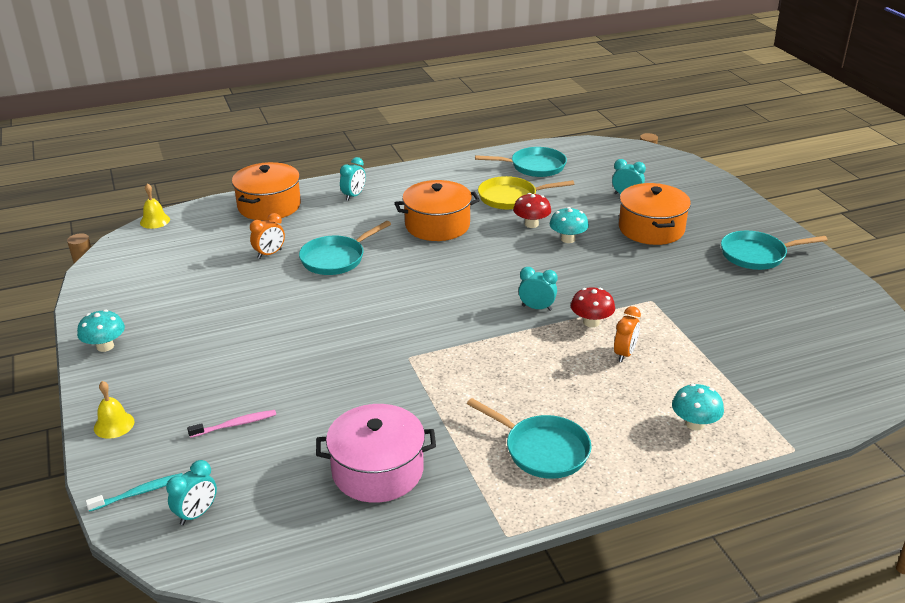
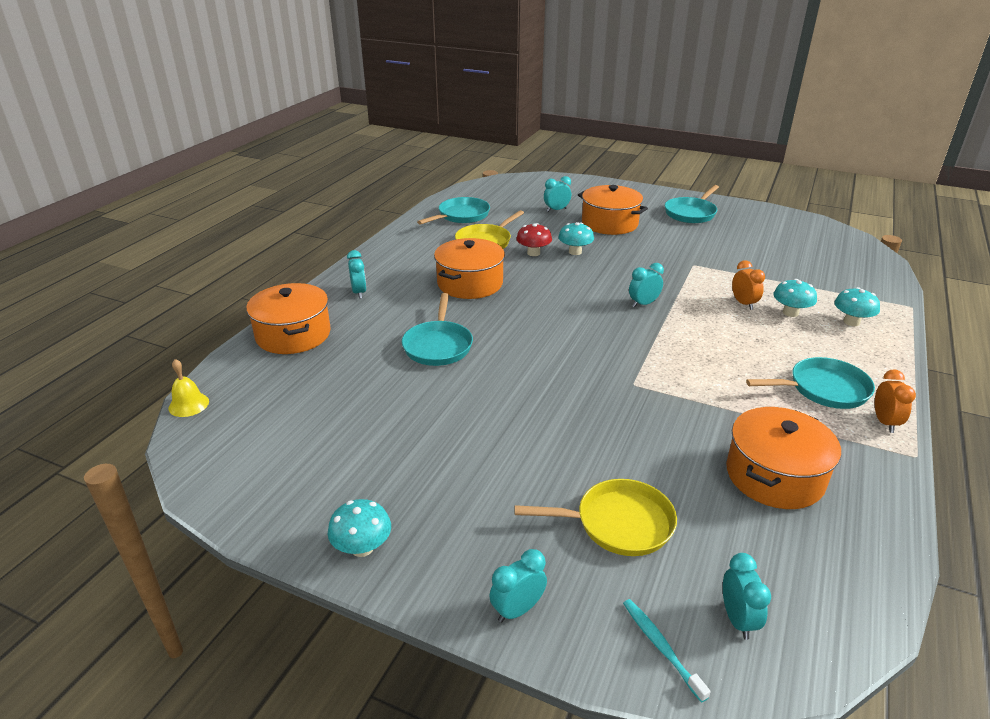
camera: 45 degrees left, 0 degrees up
turquoise toothbrush [85,473,183,512] -> turquoise toothbrush turned 45 degrees counterclockwise [623,599,711,703]
yellow bell [94,381,135,439] -> turquoise clock [489,549,547,622]
pink toothbrush [187,410,276,438] -> yellow pan [514,479,677,556]
orange clock [250,213,285,259] -> orange clock moved to [875,369,916,433]
pink pot [316,404,436,503] -> orange pot [726,407,841,509]
red mushroom [571,287,615,327] -> none
none -> turquoise mushroom [773,279,817,317]

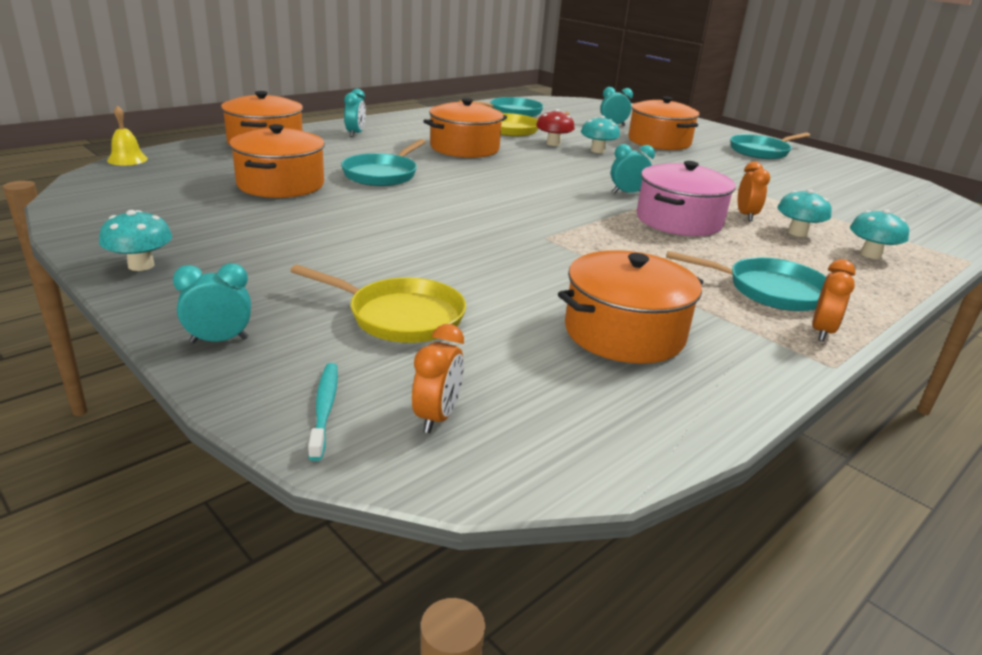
camera: 20 degrees right, 5 degrees down
turquoise clock [723,553,771,640] -> orange clock [412,324,464,433]
none -> orange pot [229,124,325,198]
none -> pink pot [637,161,736,236]

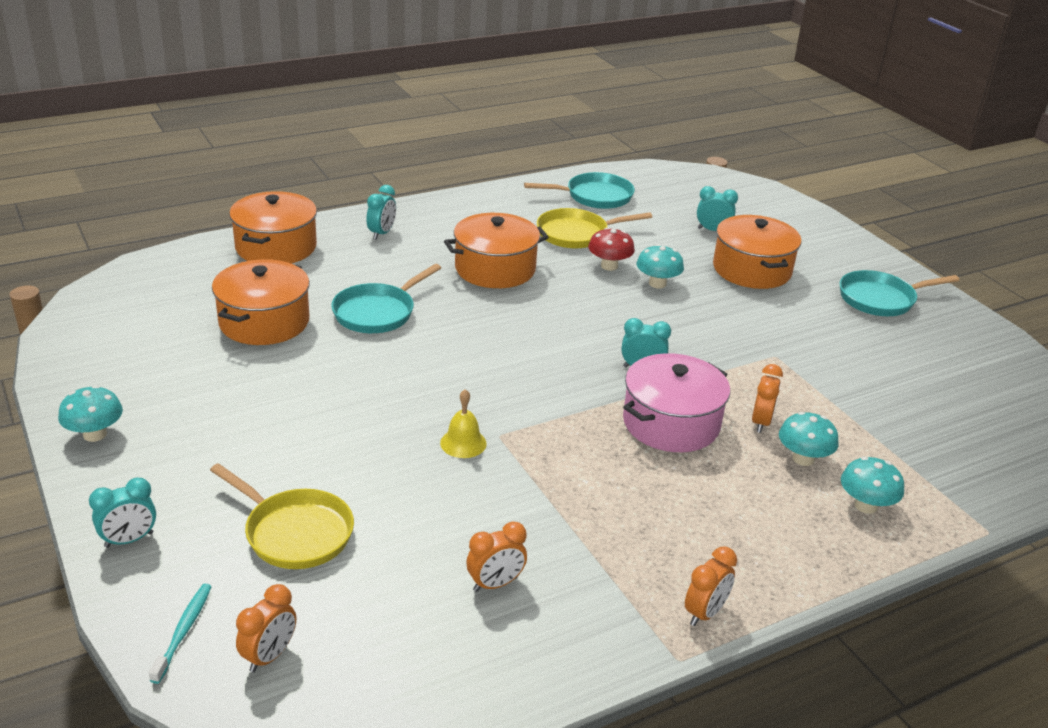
camera: 15 degrees right, 5 degrees up
yellow bell [107,105,148,165] -> yellow bell moved to [440,389,487,458]
turquoise clock [173,263,251,343] -> turquoise clock turned 150 degrees clockwise [89,477,156,548]
orange pot [558,250,703,364] -> orange clock [467,522,527,592]
turquoise pan [666,251,826,311] -> none

